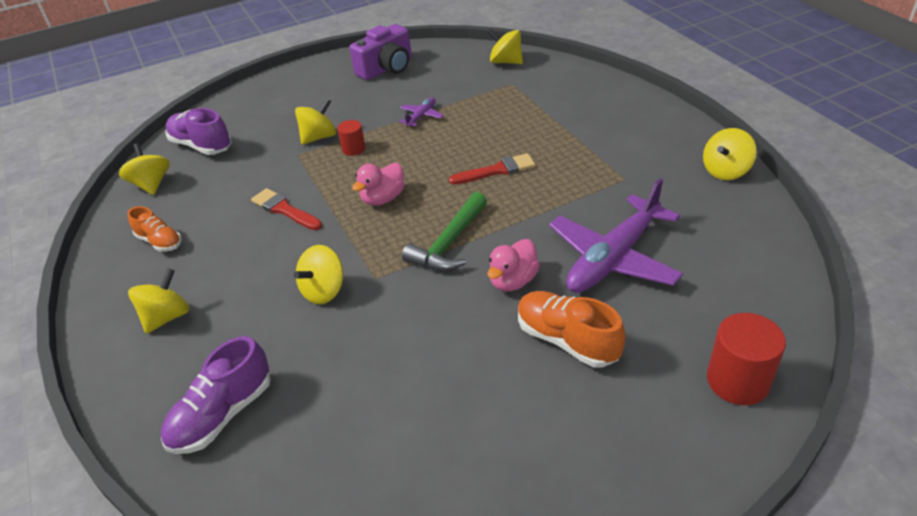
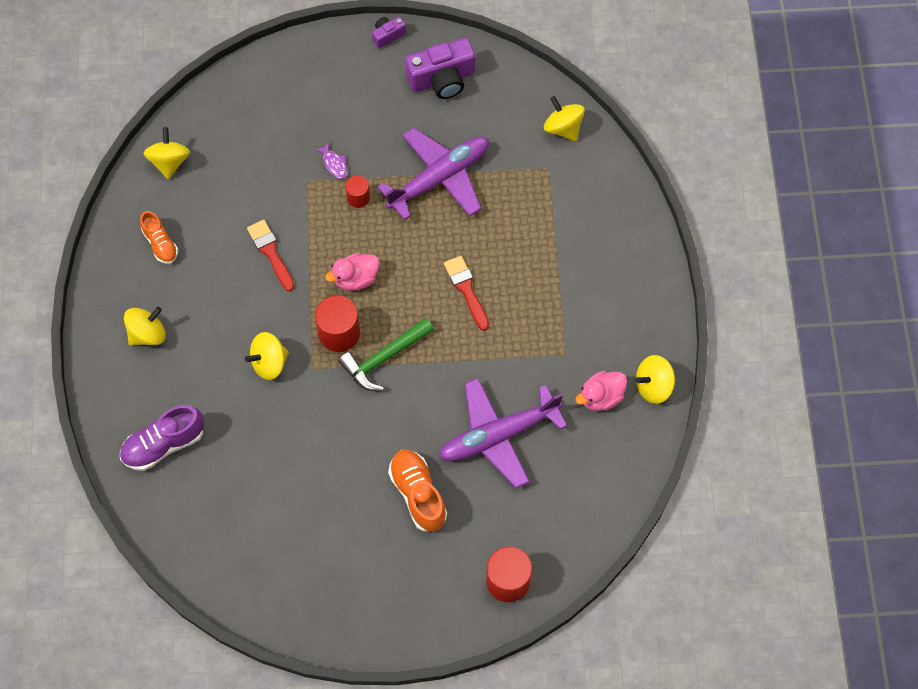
camera: 20 degrees right, 25 degrees up
purple shoe [165,108,232,155] -> none
yellow spinning top [295,99,336,145] -> purple fish [315,142,348,179]
purple plane [399,97,444,126] -> purple plane [377,127,489,220], size x2.29
red brush [449,153,536,185] -> red brush turned 120 degrees counterclockwise [444,256,489,331]
pink duck [487,239,540,291] -> pink duck moved to [575,371,627,411]
none -> red cylinder [315,295,360,352]
none -> purple camera [372,17,406,49]

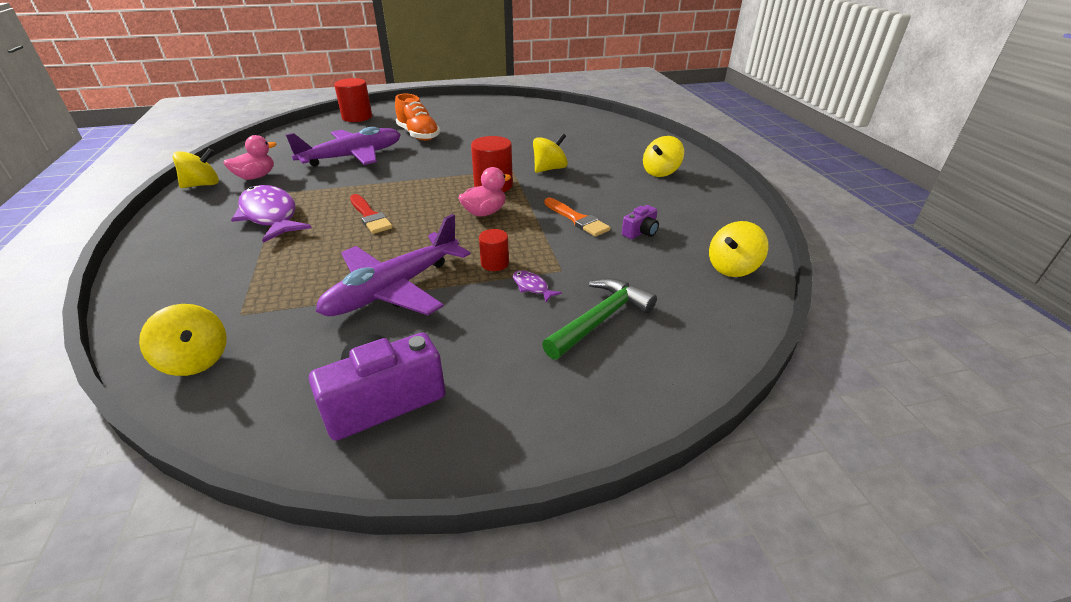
camera: 170 degrees right, 30 degrees down
purple shoe [120,405,204,471] -> none
orange shoe [140,211,178,264] -> none
yellow spinning top [143,127,190,179] -> yellow spinning top turned 60 degrees clockwise [709,221,768,277]
red brush [247,220,294,291] -> orange brush [544,198,611,237]
green hammer [338,318,434,391] -> green hammer moved to [542,278,657,359]
purple camera [372,17,406,49] -> purple camera moved to [622,205,659,239]
none -> purple fish [231,185,312,243]

